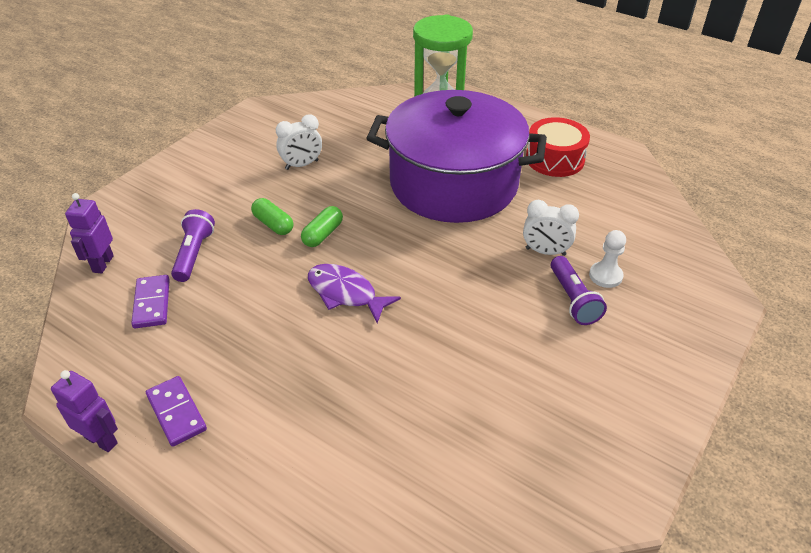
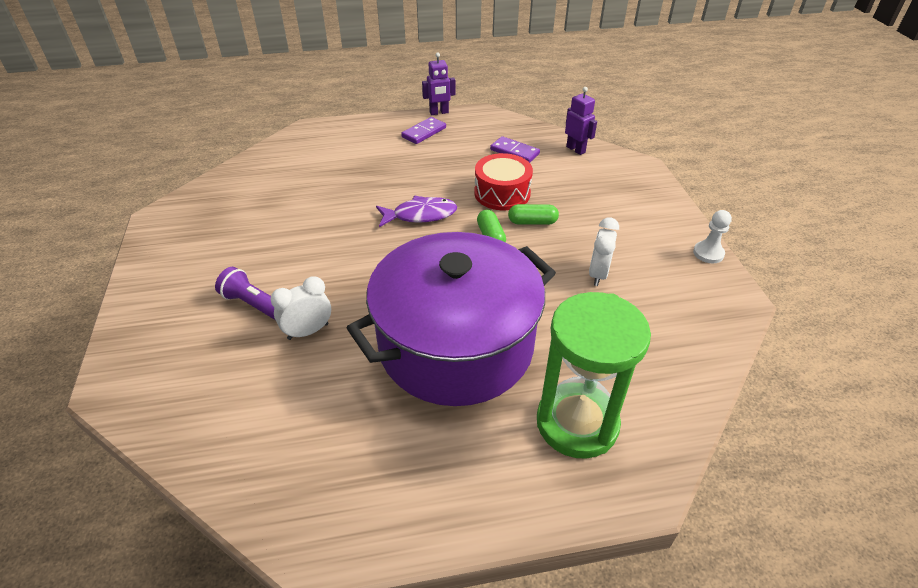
camera: 135 degrees right, 0 degrees up
purple domino [146,376,207,447] -> purple domino turned 60 degrees counterclockwise [401,117,446,144]
purple flashlight [171,209,215,282] -> none
red drum [526,117,590,177] -> red drum moved to [474,153,533,210]
white pawn [589,230,626,288] -> white pawn moved to [693,210,732,263]

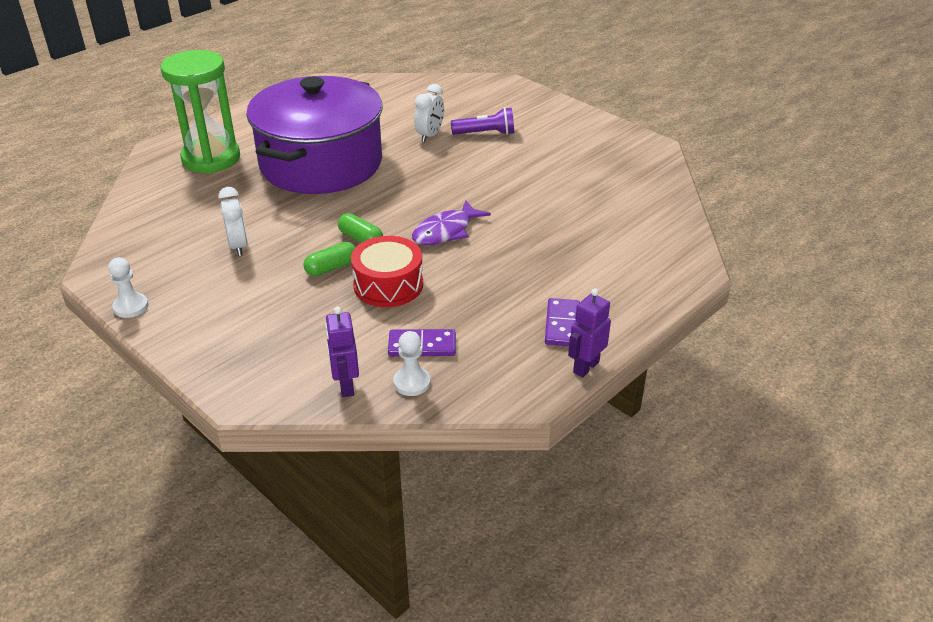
camera: 145 degrees right, 5 degrees down
purple robot [565,87,597,155] -> purple robot turned 60 degrees clockwise [325,306,359,397]
none -> white pawn [393,331,431,396]

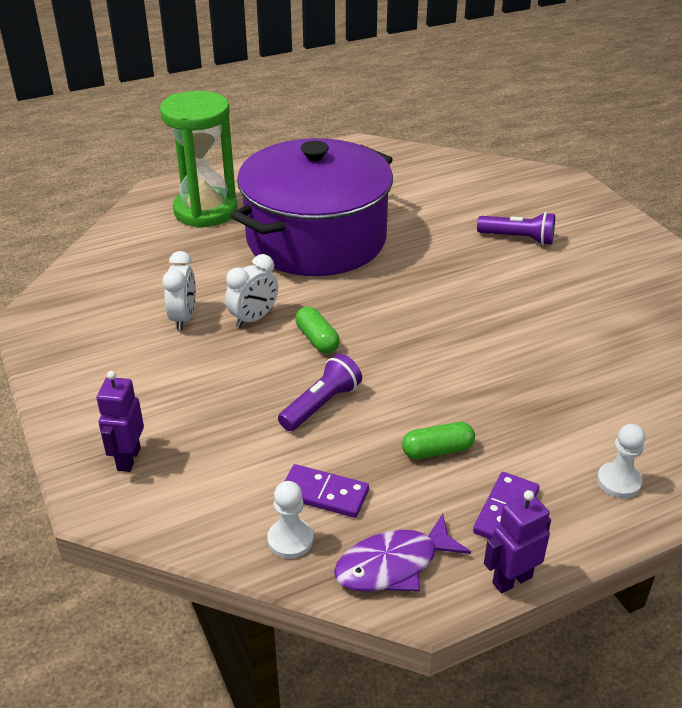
camera: 20 degrees right, 0 degrees up
white pawn [108,257,148,318] -> white pawn moved to [597,424,645,498]
green capsule [304,242,356,276] -> green capsule moved to [402,422,475,459]
purple robot [325,306,359,397] -> purple robot moved to [96,371,144,472]
red drum [351,236,423,307] -> purple flashlight [278,354,362,431]
purple fish [412,200,491,245] -> purple fish moved to [334,514,471,592]
white clock [414,84,444,142] -> white clock moved to [225,254,278,328]

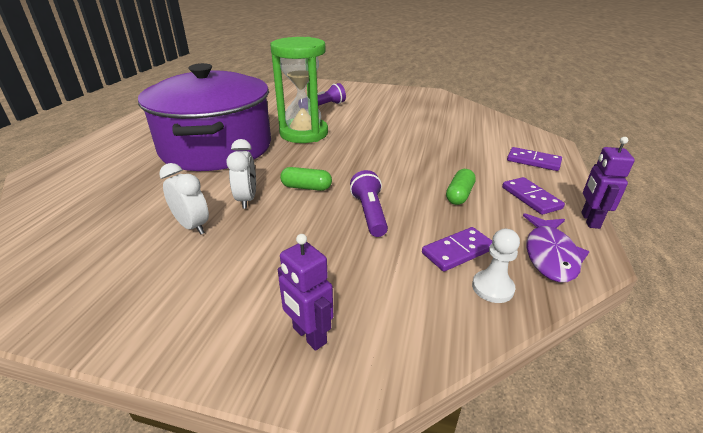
camera: 50 degrees left, 5 degrees down
green hourglass [160,91,238,228] -> green hourglass moved to [270,37,328,143]
white pawn [597,424,645,498] -> purple domino [507,147,562,171]

